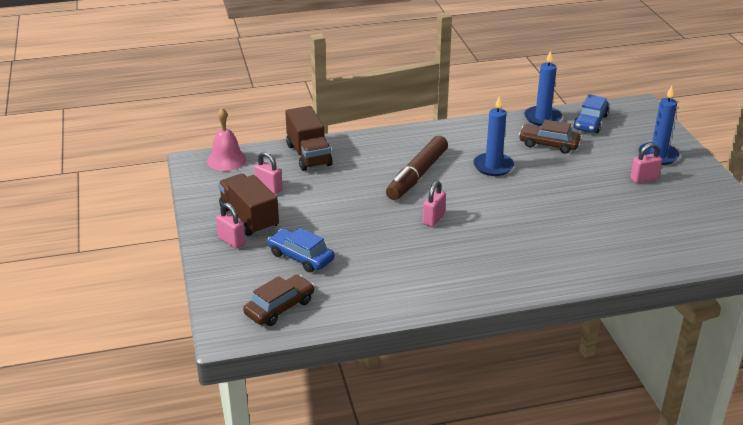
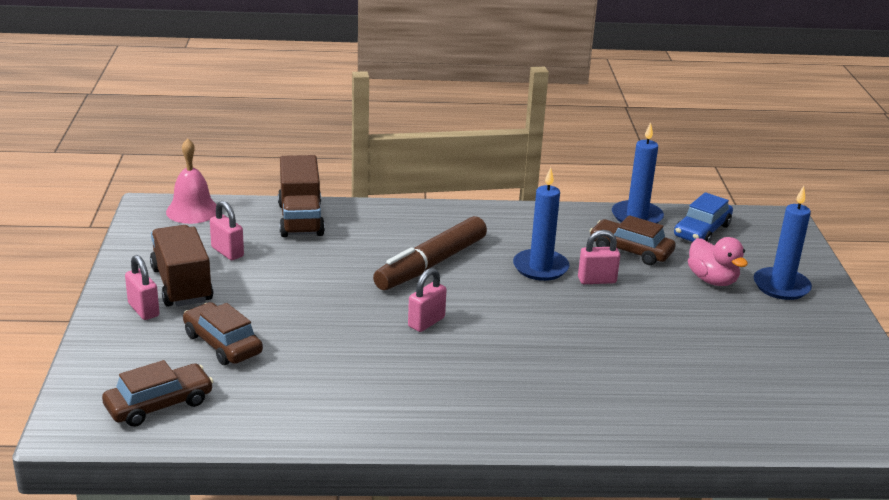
camera: 10 degrees right, 5 degrees down
blue car [267,228,334,273] -> brown car [183,302,263,365]
pink padlock [630,143,662,183] -> pink padlock moved to [578,230,620,284]
none -> pink duck [688,237,748,286]

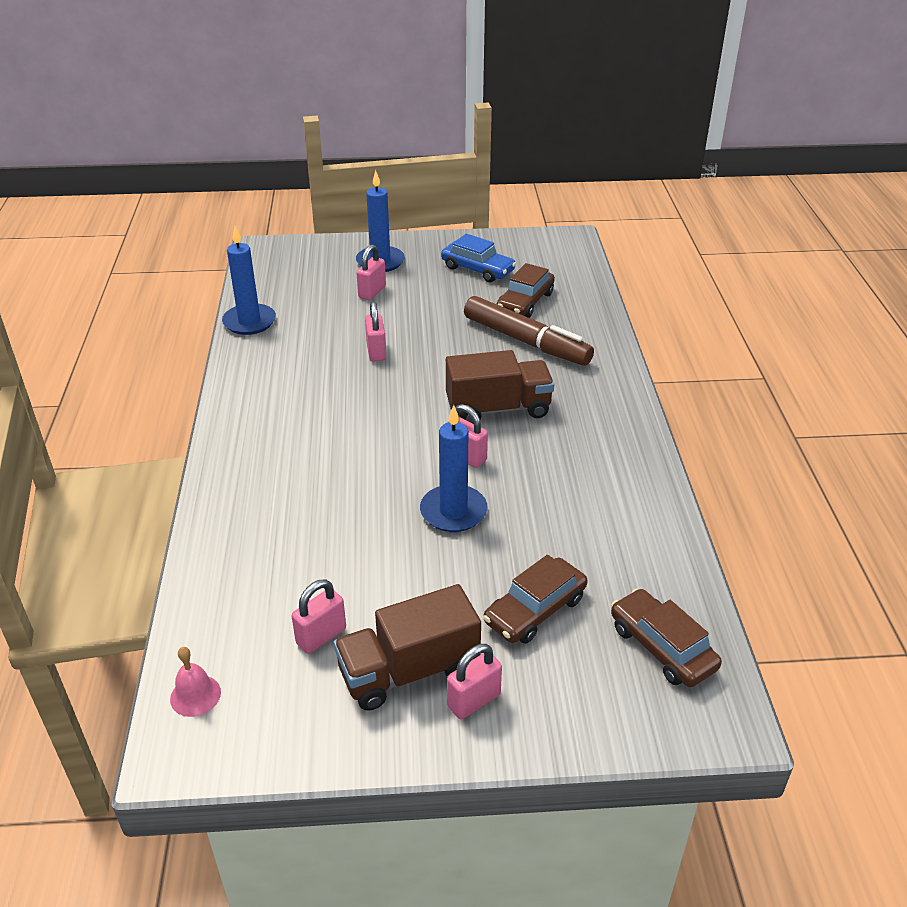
camera: 90 degrees left, 10 degrees up
pink bell [166,138,217,224] -> pink bell [170,647,221,717], size x0.62
brown truck [278,155,325,237] -> brown truck moved to [446,350,554,424]
brown marker [373,216,487,290] -> brown marker moved to [464,296,594,366]
blue candle [513,167,569,281] -> blue candle moved to [420,405,487,532]
brown car [590,215,676,265] -> brown car moved to [497,263,555,318]
blue car [674,192,733,243] -> blue car moved to [441,234,516,282]
pink duck [688,237,748,286] -> pink padlock [356,244,386,300]

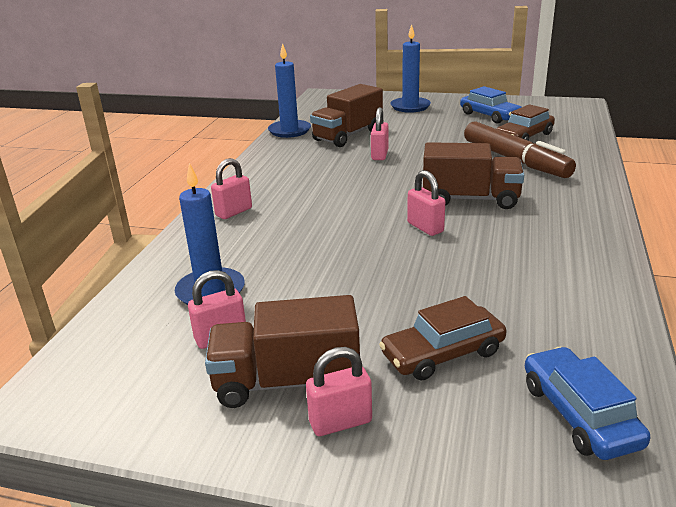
camera: 20 degrees right, 10 degrees down
pink bell [170,647,221,717] -> none
pink padlock [356,244,386,300] -> pink padlock moved to [211,158,252,219]
blue candle [420,405,487,532] -> blue candle moved to [175,163,245,305]
brown car [611,588,722,687] -> blue car [525,347,650,460]
none -> brown truck [310,84,383,147]

